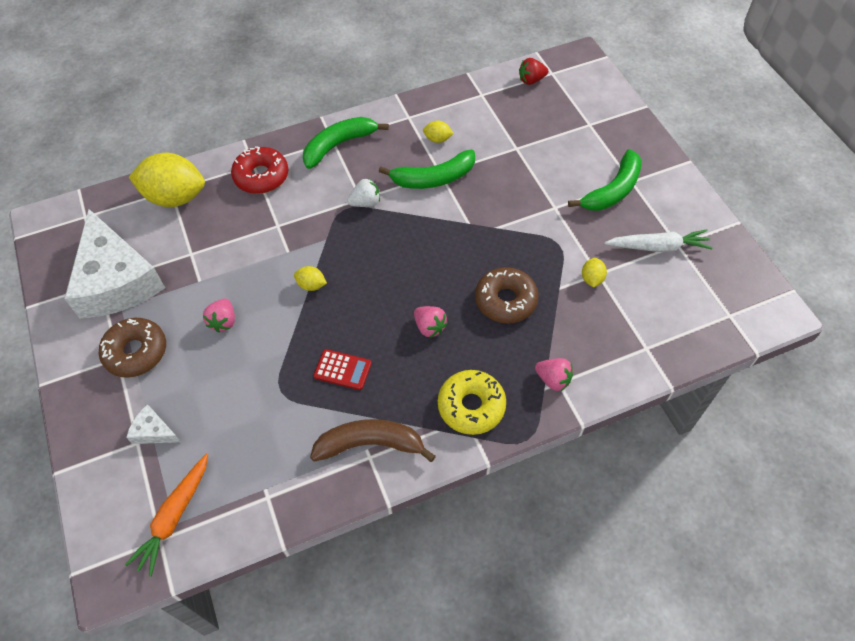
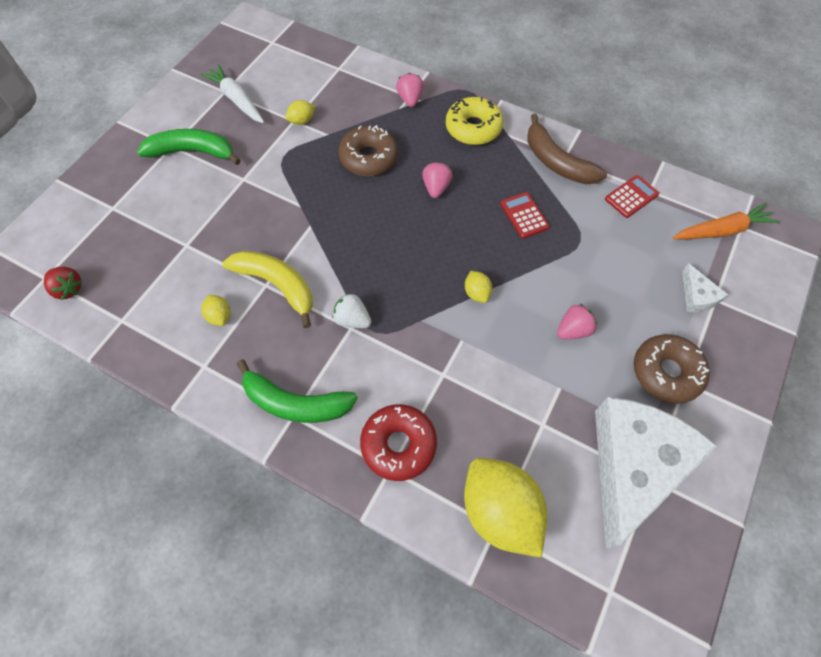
camera: 130 degrees left, 5 degrees up
green banana [379,150,475,189] -> yellow banana [222,251,313,328]
none -> red calculator [605,175,659,218]

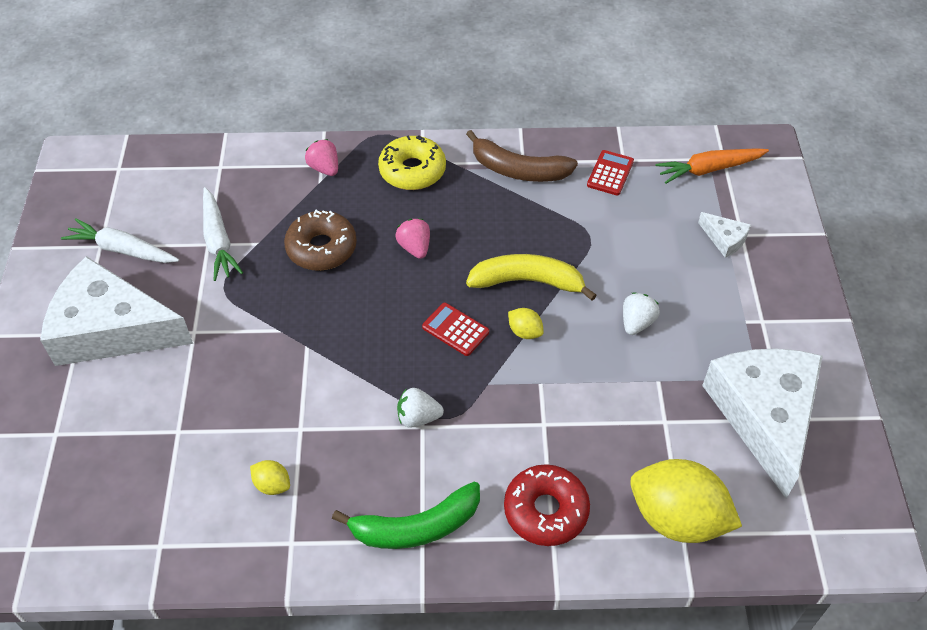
camera: 30 degrees left, 10 degrees down
red strawberry [44,267,82,300] -> none
green banana [137,129,241,165] -> white cheese [40,256,193,366]
yellow banana [222,251,313,328] -> yellow banana moved to [466,254,597,301]
yellow lemon [286,100,316,125] -> white carrot [203,187,243,281]
red calculator [500,192,550,239] -> red calculator moved to [422,302,489,356]
pink strawberry [557,303,597,339] -> white strawberry [623,293,660,335]
brown donut [634,334,710,404] -> none
orange carrot [673,203,780,239] -> orange carrot turned 150 degrees counterclockwise [655,148,769,184]

